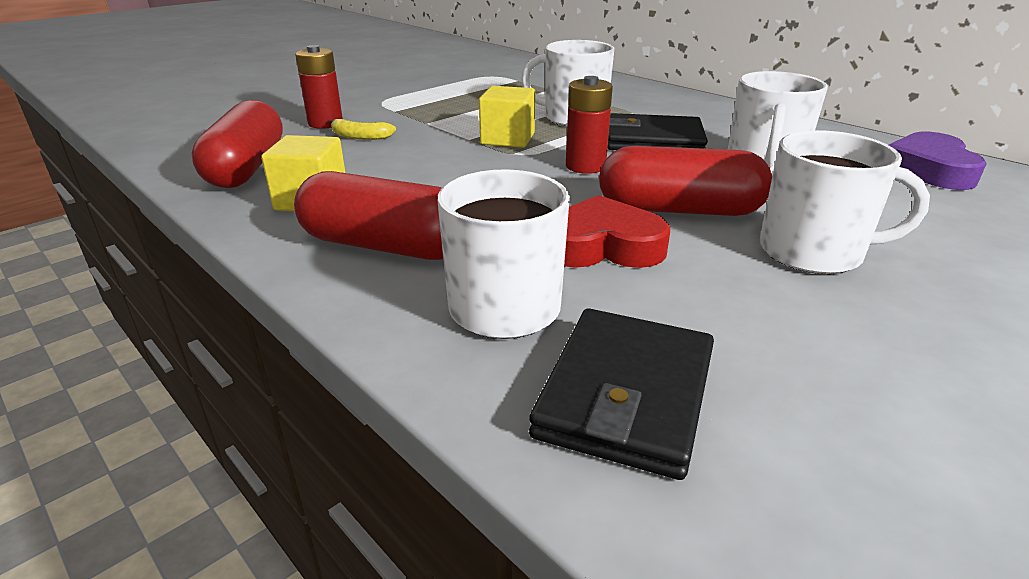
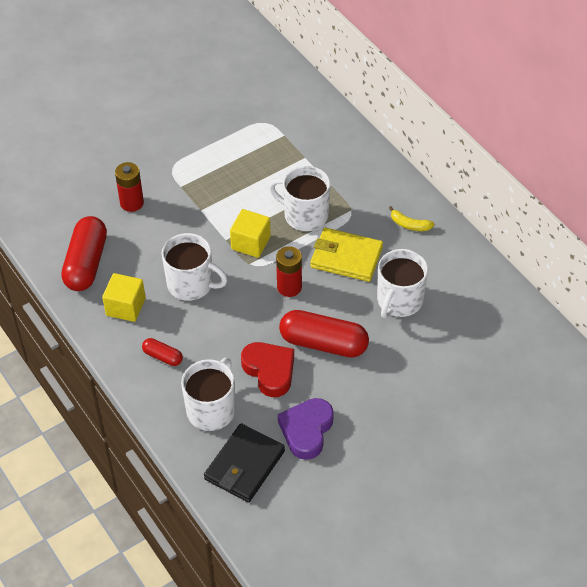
camera: 10 degrees right, 20 degrees up
red capsule [294,171,443,260] -> red capsule [142,338,183,366], size x0.49
yellow banana [330,119,396,140] -> yellow banana moved to [389,206,435,231]
red heart [564,195,670,268] -> red heart turned 45 degrees clockwise [241,342,294,397]
black wallet [608,113,708,150] -> yellow wallet [310,228,383,282]
white mug [760,130,930,274] -> white mug moved to [162,233,227,301]
purple heart [889,132,987,190] -> purple heart moved to [278,398,334,460]

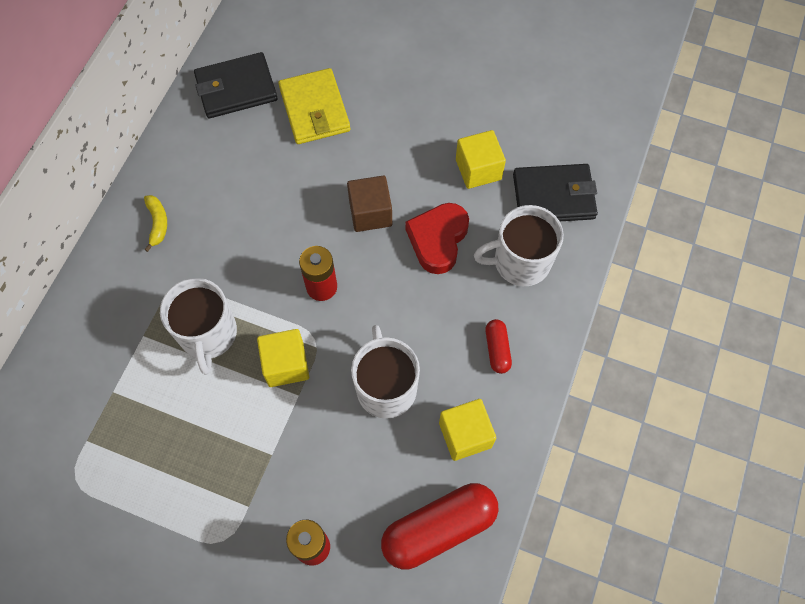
camera: 125 degrees left, 15 degrees up
purple heart [278,398,334,460] -> yellow cube [456,130,506,189]
red capsule [279,310,369,358] -> brown cube [347,176,392,232]
yellow wallet [310,228,383,282] -> yellow wallet moved to [278,68,350,144]
white mug [377,249,428,319] -> none
none -> black wallet [194,52,277,118]

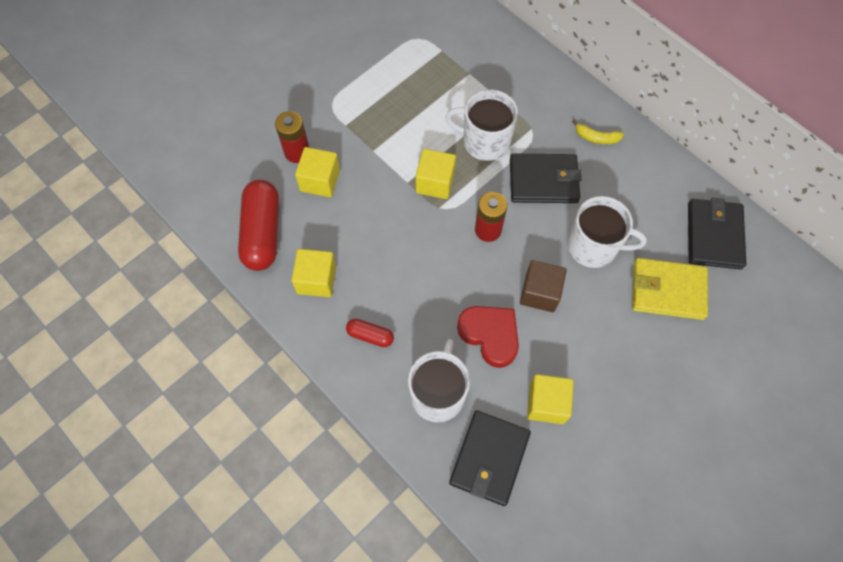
camera: 115 degrees right, 0 degrees up
white mug [351,325,420,419] -> white mug moved to [567,196,647,268]
none -> yellow cube [295,147,340,197]
none -> black wallet [510,154,582,203]

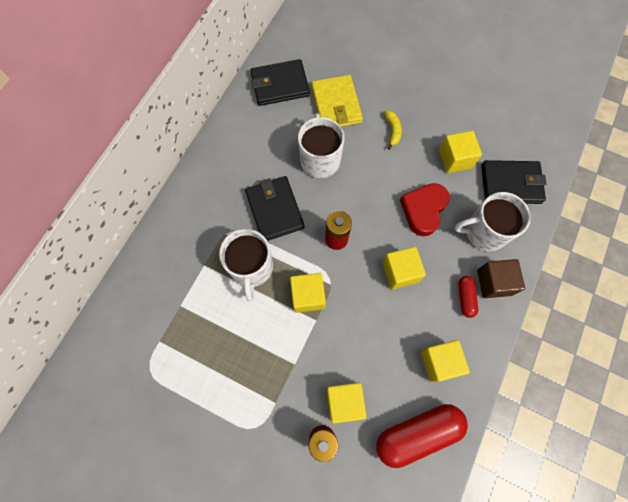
camera: 110 degrees left, 5 degrees up
brown cube [520,260,567,312] -> brown cube moved to [477,259,525,298]
yellow banana [572,119,624,144] -> yellow banana moved to [384,110,402,150]
none -> yellow cube [382,247,426,289]

